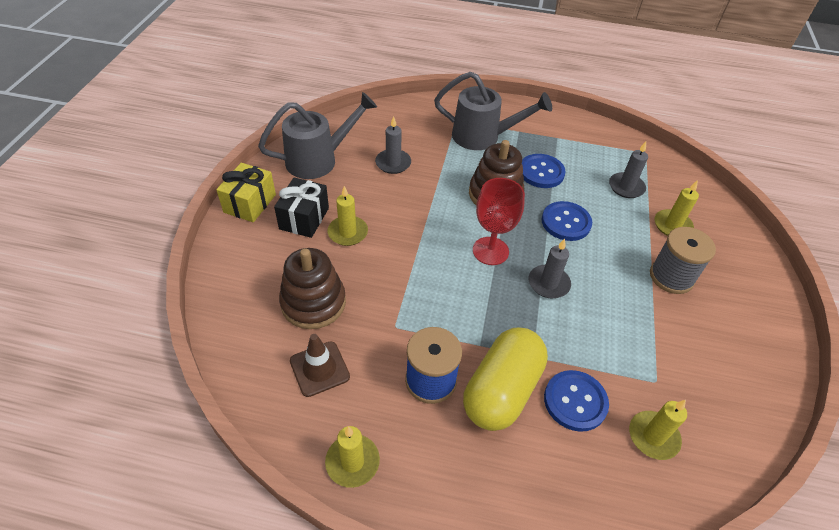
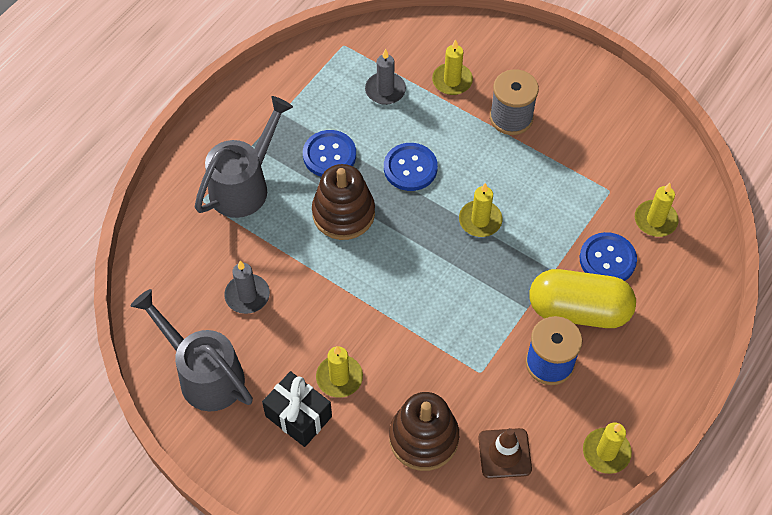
camera: 65 degrees left, 10 degrees up
yellow gift [216,163,276,222] -> none
grey watering can [258,92,377,179] -> grey watering can turned 45 degrees counterclockwise [131,289,253,411]
yellow capsule [463,328,548,431] -> yellow capsule turned 45 degrees counterclockwise [529,269,636,328]
red goblet [473,178,525,265] -> none
grey candle [529,239,571,298] -> yellow candle [459,183,503,237]

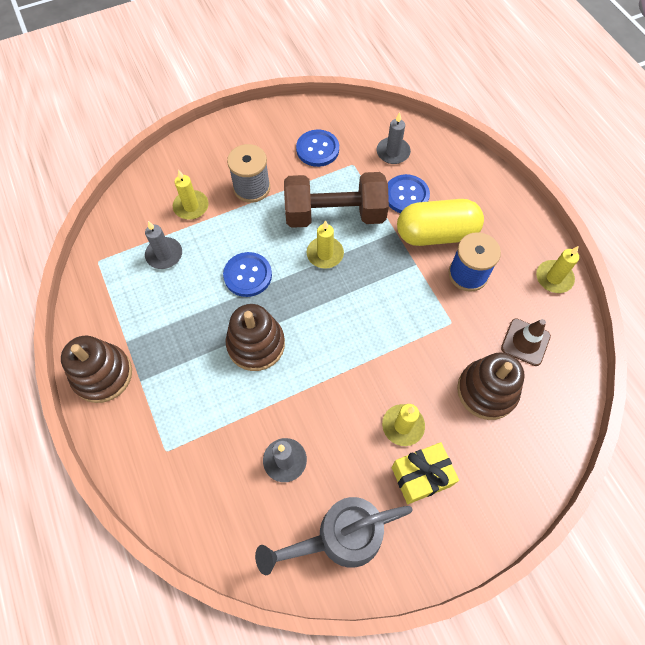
camera: 60 degrees left, 5 degrees up
grey watering can [195,96,293,218] -> none
black gift [262,371,332,447] -> yellow gift [392,442,459,504]
blue button [303,130,356,177] -> blue button moved to [296,129,339,167]
yellow capsule [529,269,636,328] -> yellow capsule turned 45 degrees clockwise [397,199,484,246]
yellow candle [635,183,679,237] -> grey candle [377,112,411,164]
none -> brown stacking toy [61,336,132,403]
none -> brown dumbbell [284,172,389,228]

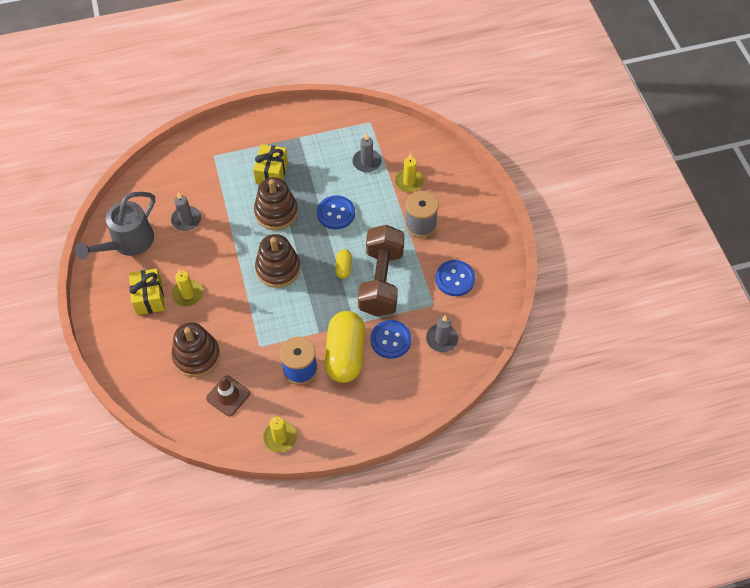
camera: 100 degrees right, 5 degrees down
brown stacking toy [61,336,132,403] -> brown stacking toy moved to [255,234,301,288]
grey watering can [255,497,413,575] -> grey watering can turned 135 degrees counterclockwise [75,192,155,260]
yellow candle [307,220,344,269] -> yellow capsule [335,249,352,279]
none -> yellow gift [253,144,288,185]

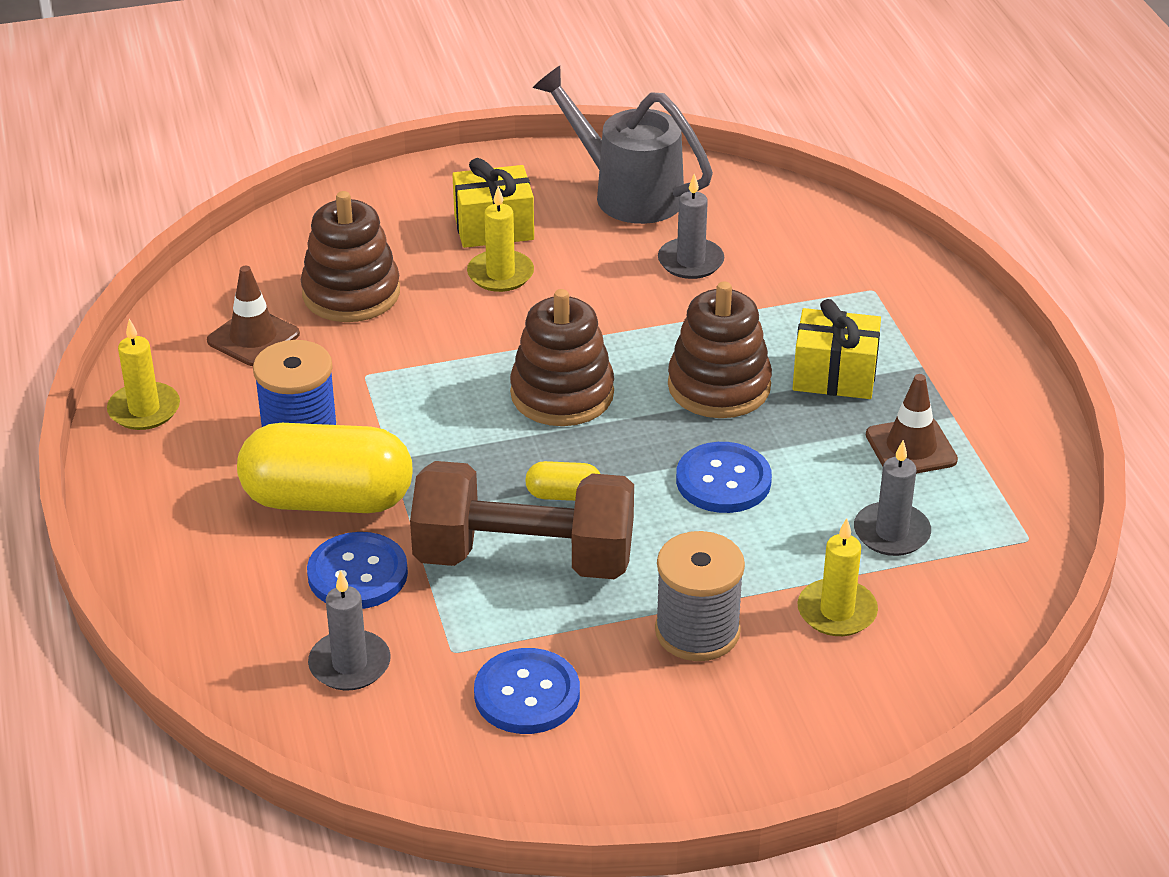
camera: 90 degrees right, 20 degrees down
none -> brown traffic cone [866,374,958,474]

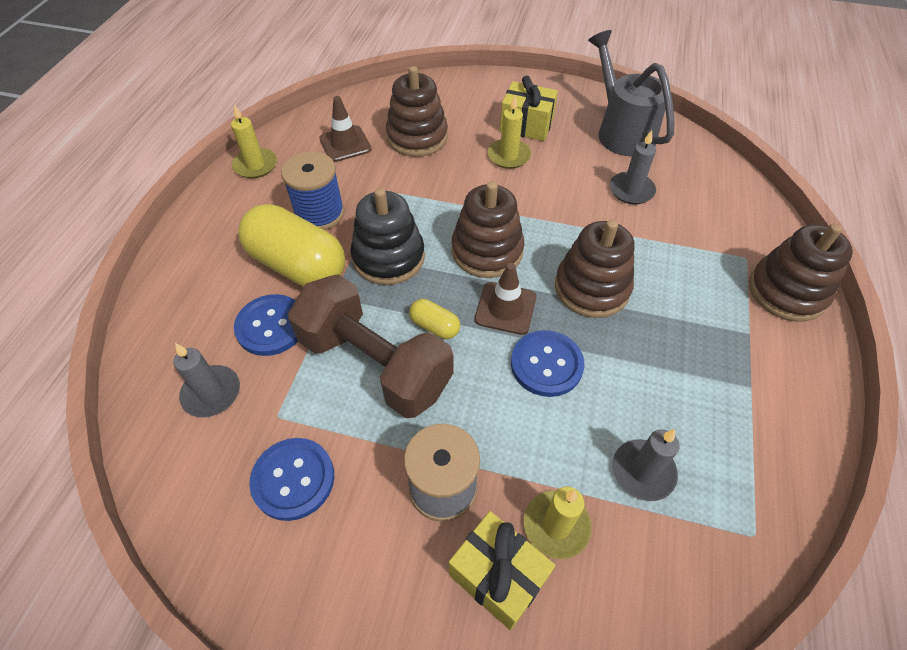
camera: 30 degrees right, 15 degrees up
yellow gift [793,299,881,399] -> yellow gift moved to [449,511,556,630]
brown traffic cone [866,374,958,474] -> brown traffic cone moved to [475,263,536,335]
none -> black stacking toy [350,188,425,285]
none -> brown stacking toy [749,223,853,322]

